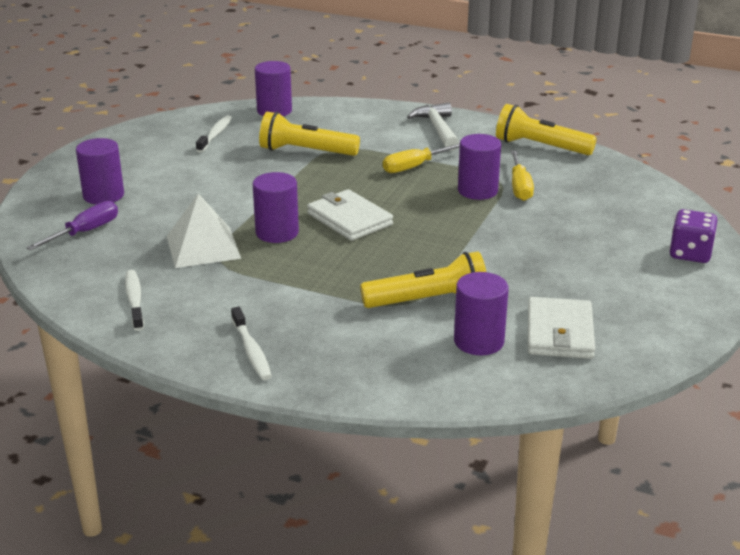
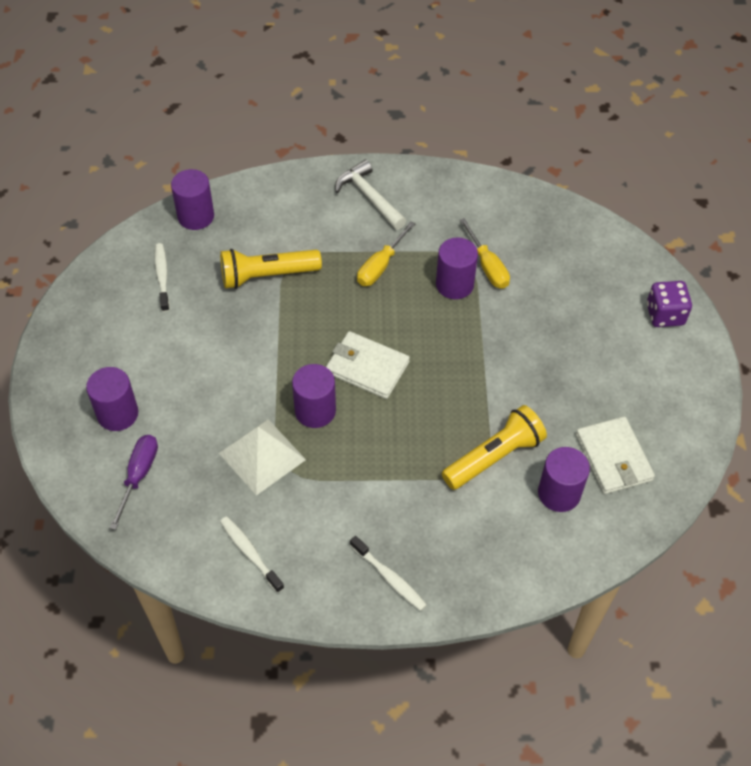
camera: 25 degrees left, 25 degrees up
yellow flashlight [496,104,597,155] -> none

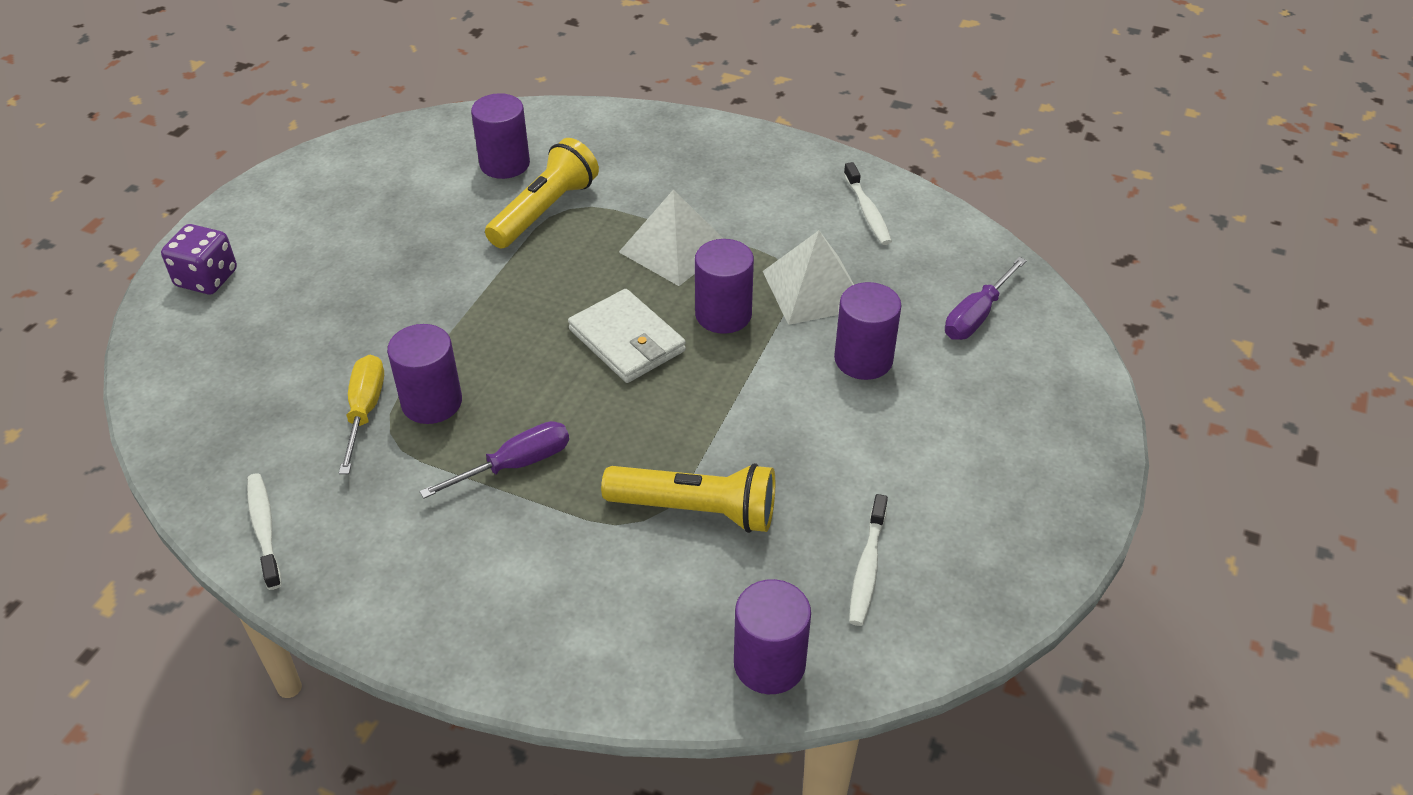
camera: 155 degrees left, 10 degrees down
purple cylinder [86,367,138,431] -> purple cylinder moved to [834,282,901,380]
white hammer [335,160,406,230] -> none
white toothbrush [350,536,427,611] -> white toothbrush moved to [247,473,282,590]
yellow screwdriver [357,221,415,286] -> purple screwdriver [419,421,569,499]
yellow flashlight [442,405,547,490] -> yellow flashlight turned 135 degrees clockwise [485,138,599,249]
white wallet [576,416,655,494] -> none
none -> white pyramid [619,190,724,286]

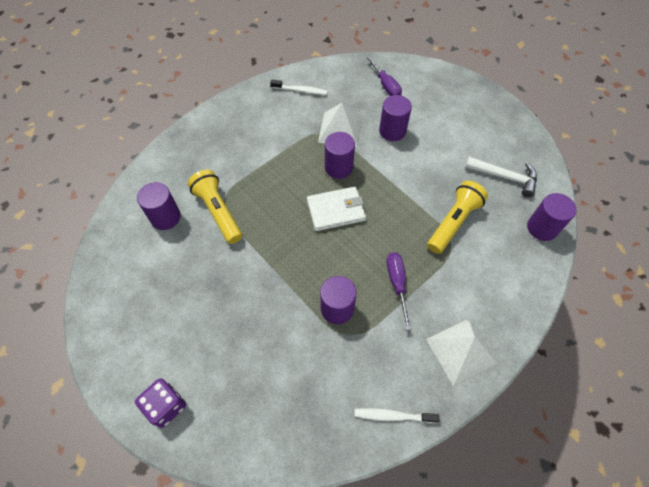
camera: 65 degrees left, 15 degrees up
yellow screwdriver [339,355,384,474] -> none
white pyramid [619,190,724,286] -> white pyramid moved to [426,319,497,386]
white toothbrush [849,494,888,626] -> white hammer [465,157,537,197]

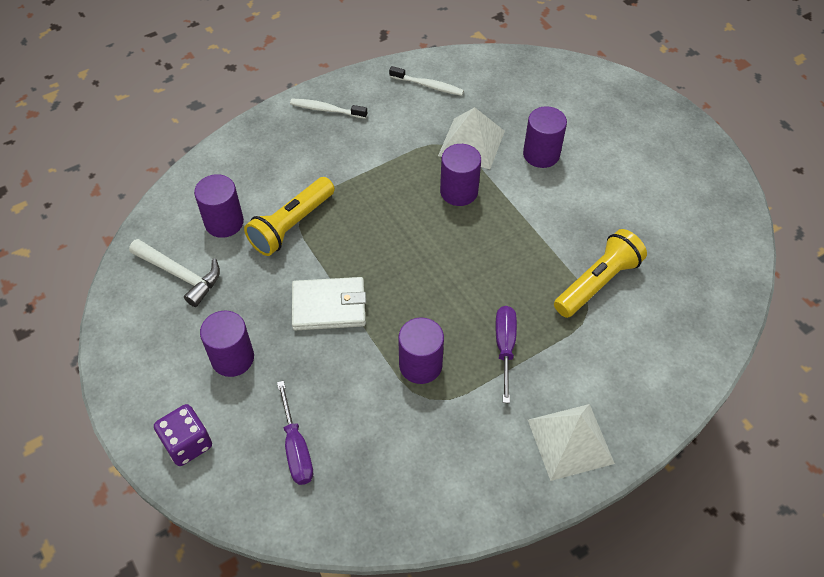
camera: 10 degrees right, 5 degrees down
yellow flashlight [188,170,242,244] -> yellow flashlight turned 120 degrees counterclockwise [244,177,335,256]
white wallet [307,187,366,231] -> white wallet moved to [292,277,366,330]
white toothbrush [354,408,439,423] -> white toothbrush moved to [290,99,367,119]
purple screwdriver [365,55,402,96] -> purple screwdriver moved to [277,381,313,485]
white hammer [465,157,537,197] -> white hammer moved to [129,239,220,307]
purple cylinder [527,193,576,241] -> purple cylinder moved to [200,310,254,377]

